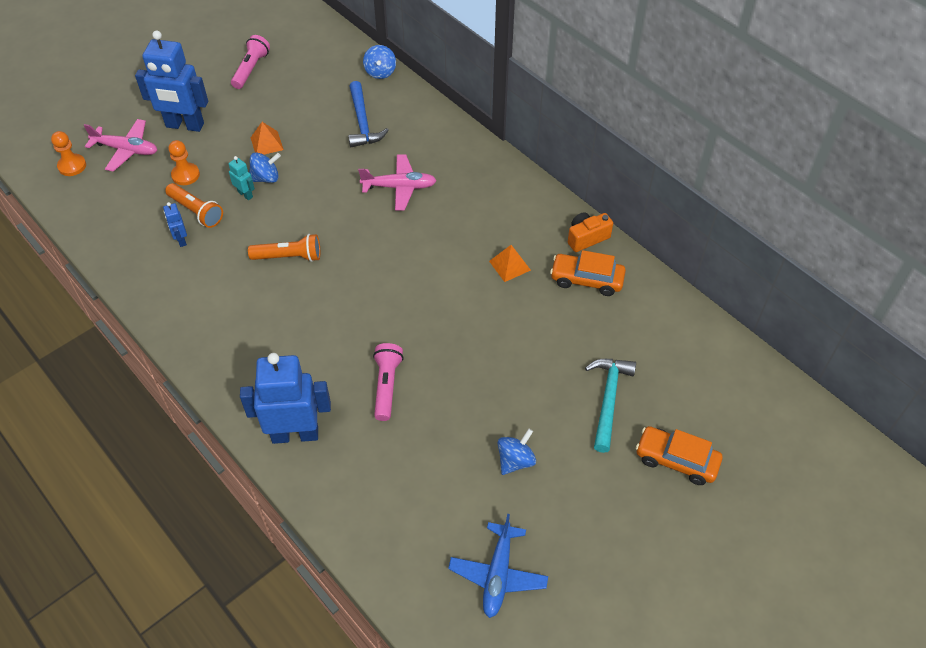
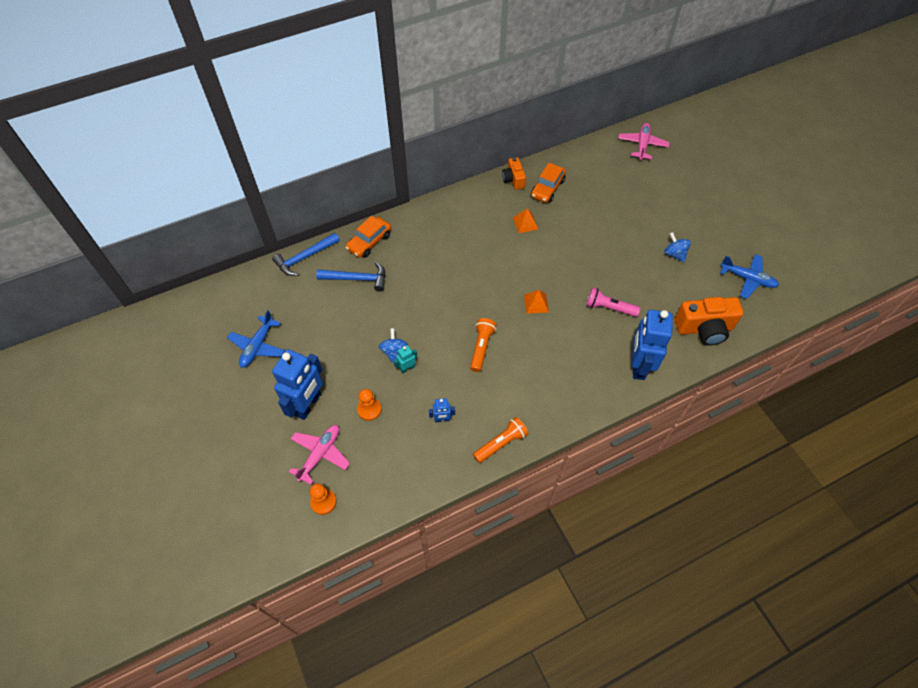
camera: 75 degrees left, 5 degrees up
orange flashlight [165,183,223,228] -> orange flashlight moved to [473,417,529,463]
pink flashlight [231,35,270,89] -> blue plane [227,310,285,368]
orange pyramid [251,122,284,155] -> orange pyramid moved to [524,290,549,314]
pink plane [358,154,437,211] -> pink plane moved to [618,123,670,160]
blue spinning top [363,45,396,79] -> blue hammer [272,233,340,276]
turquoise hammer [585,359,636,453] -> none
orange car [636,426,723,485] -> orange car moved to [345,216,391,258]
none -> orange camera [675,297,744,346]

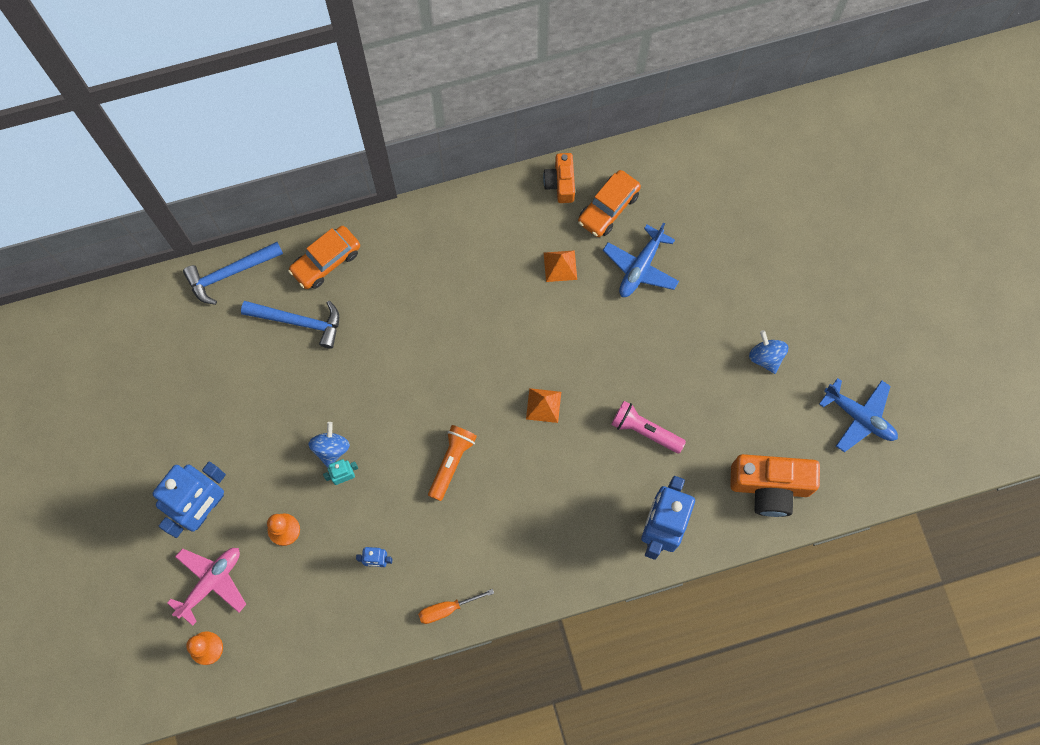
camera: 10 degrees right, 15 degrees up
blue plane [227,310,285,368] -> blue plane moved to [603,222,679,297]
orange flashlight [473,417,529,463] -> orange screwdriver [418,589,494,624]
pink plane [618,123,670,160] -> none

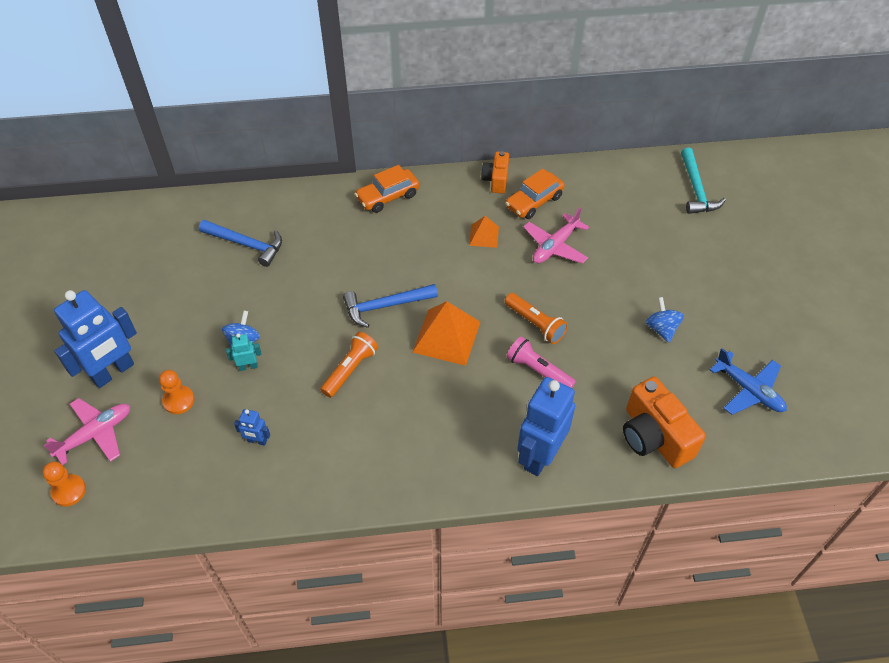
camera: 10 degrees right, 20 degrees down
blue hammer [183,242,283,305] -> blue hammer moved to [343,284,438,328]
orange car [288,226,360,289] -> orange car moved to [355,165,419,213]
orange screwdriver [418,589,494,624] -> none
orange pyramid [526,388,561,423] -> orange pyramid [412,301,480,366], size x1.82
blue plane [603,222,679,297] -> pink plane [523,207,589,264]
orange camera [730,454,820,517] -> orange camera turned 45 degrees clockwise [623,377,706,468]
none -> orange flashlight [505,293,568,344]
none -> turquoise hammer [681,148,726,214]

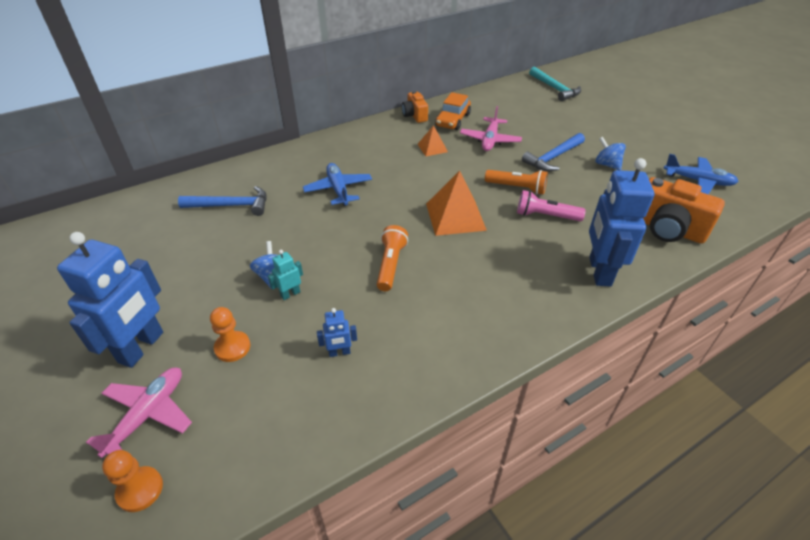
camera: 25 degrees left, 10 degrees down
blue hammer [343,284,438,328] -> blue hammer moved to [522,133,585,171]
orange car [355,165,419,213] -> none
none -> blue plane [303,163,372,206]

